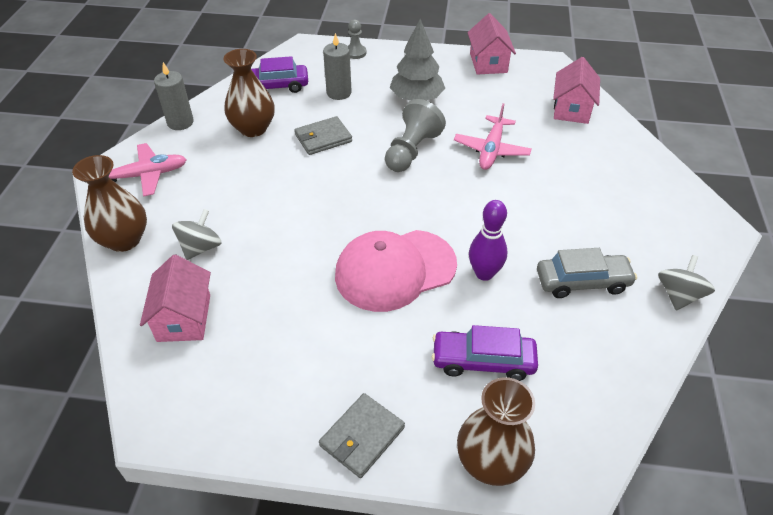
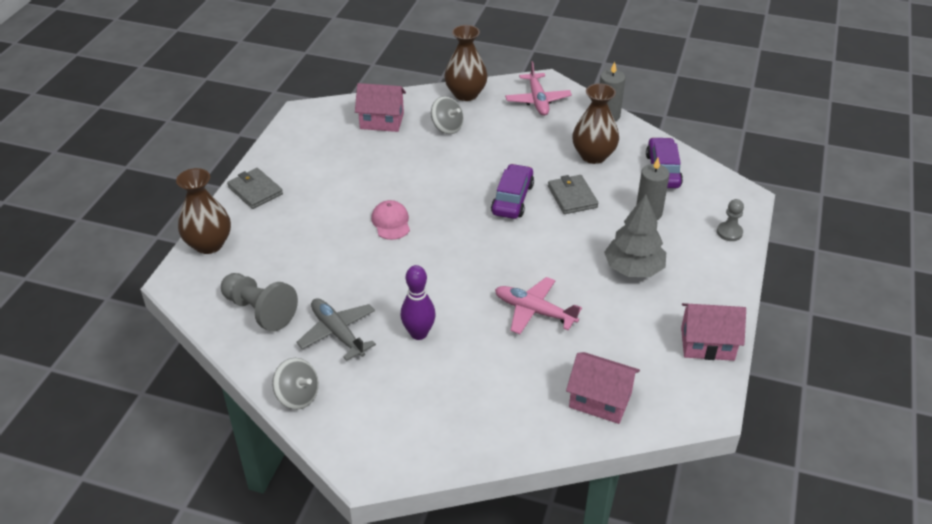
camera: 100 degrees right, 5 degrees down
pink cap [335,230,457,312] -> pink cap [371,200,410,240], size x0.50
grey pawn [385,99,446,172] -> grey pawn moved to [221,273,298,331]
purple car [432,325,538,381] -> purple car moved to [491,164,534,219]
purple bowling pin [469,200,507,281] -> purple bowling pin moved to [401,265,436,340]
grey car [537,248,637,298] -> grey plane [296,298,376,361]

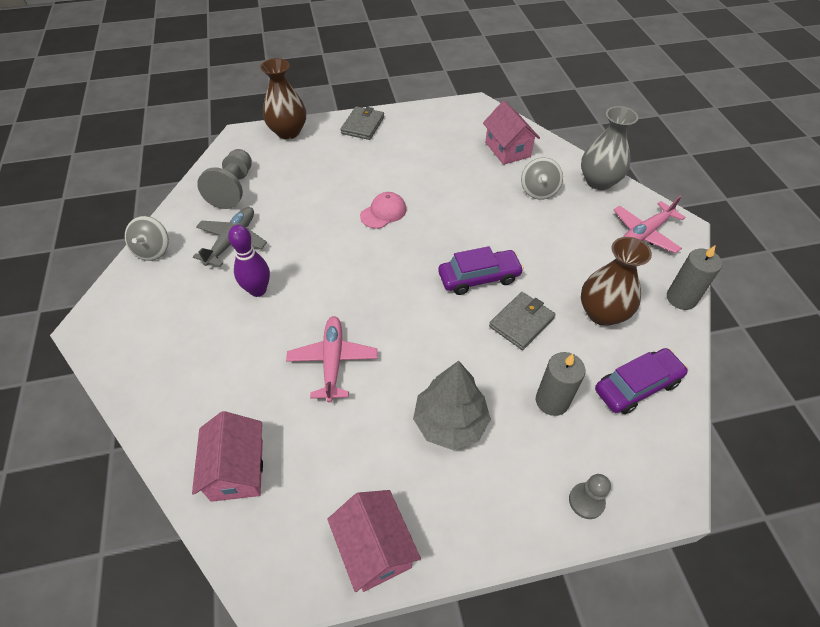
camera: 60 degrees right, 10 degrees up
brown vase [444,25,488,101] -> grey vase [581,106,638,190]

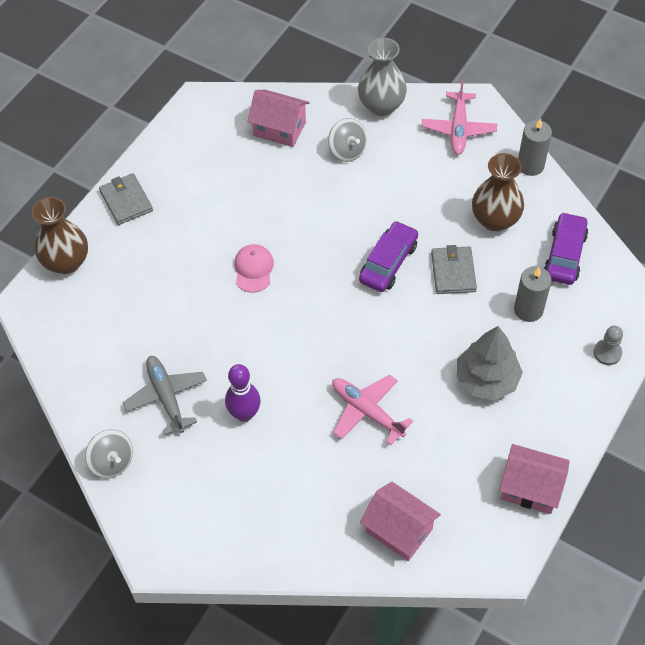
camera: 45 degrees left, 5 degrees up
grey pawn [197,149,252,209] -> none

